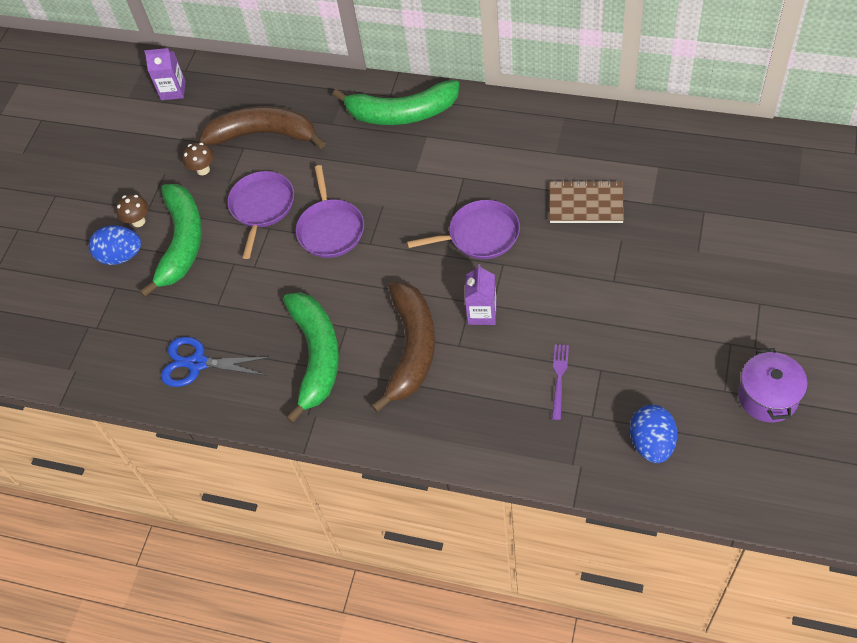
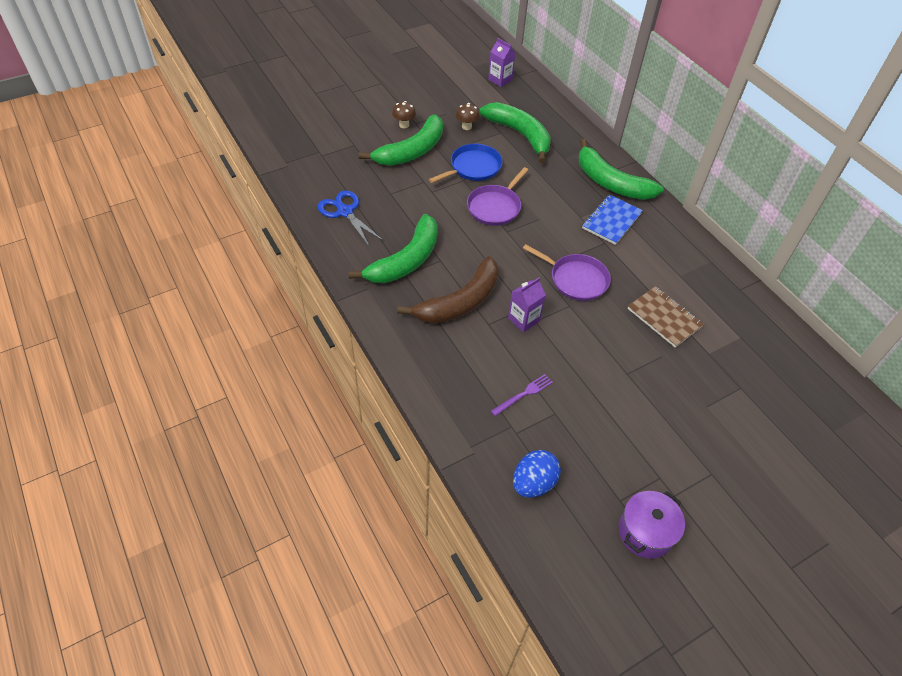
camera: 35 degrees right, 5 degrees down
blue egg [89,225,141,265] -> none
brown banana [199,106,325,149] -> green banana [479,102,551,163]
purple pan [227,171,294,259] -> blue pan [429,144,503,183]
none -> blue notebook [582,194,643,245]

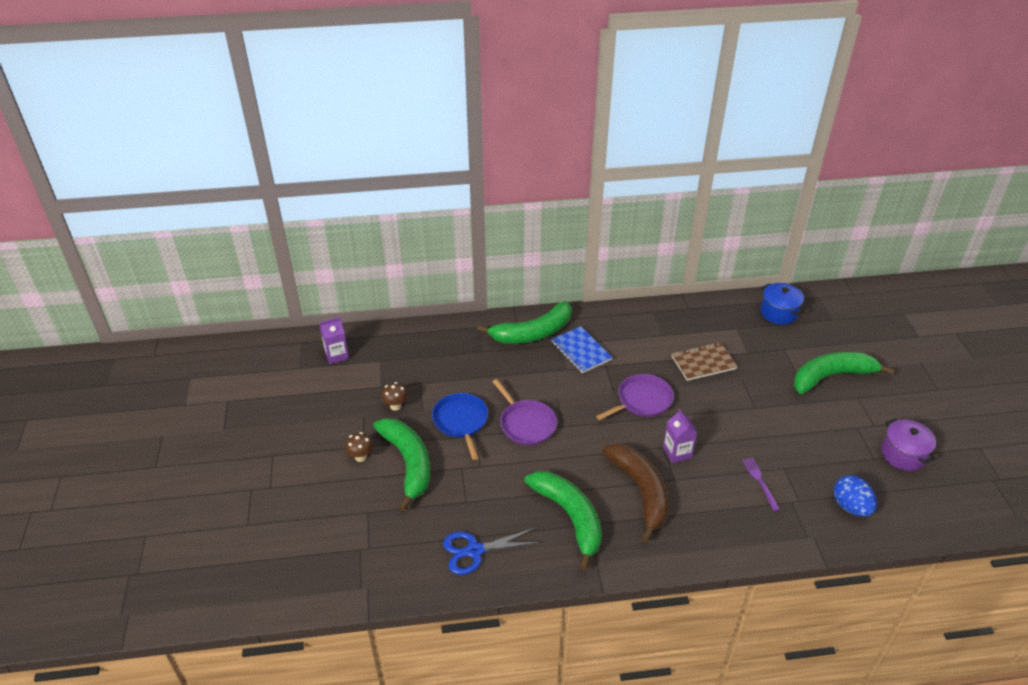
camera: 65 degrees left, 10 degrees down
green banana [479,102,551,163] -> green banana moved to [794,352,894,394]
none -> blue pot [760,283,805,325]

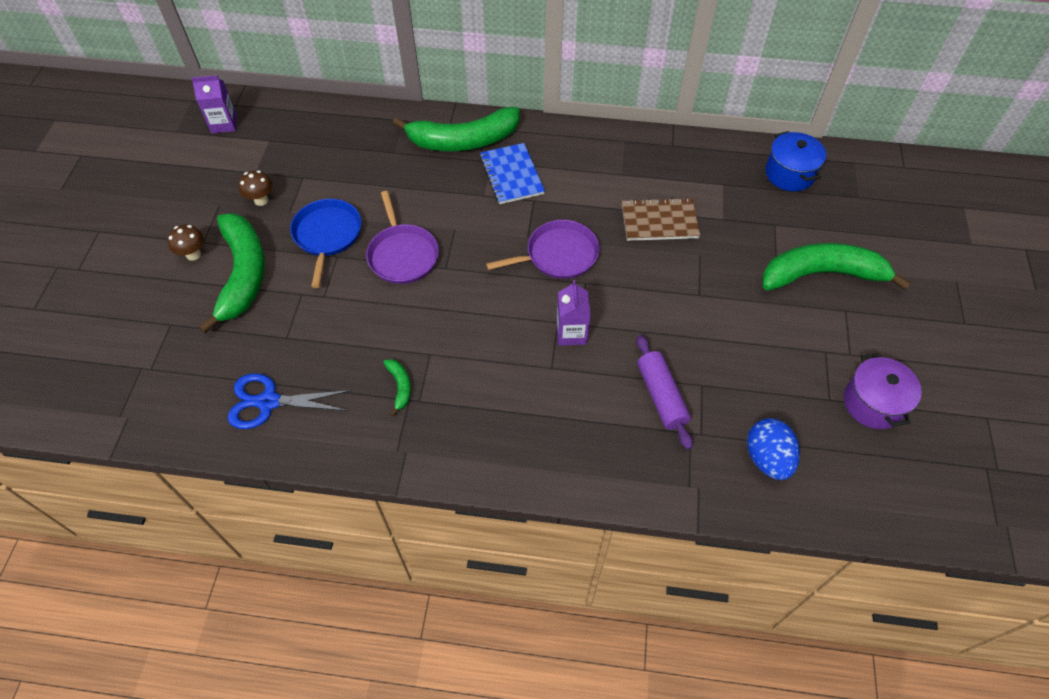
camera: 15 degrees right, 15 degrees up
green banana [524,471,602,571] -> green banana [383,359,411,416], size x0.41
brown banana [602,443,669,543] -> none
purple fork [742,458,780,511] -> purple rolling pin [636,335,693,450]

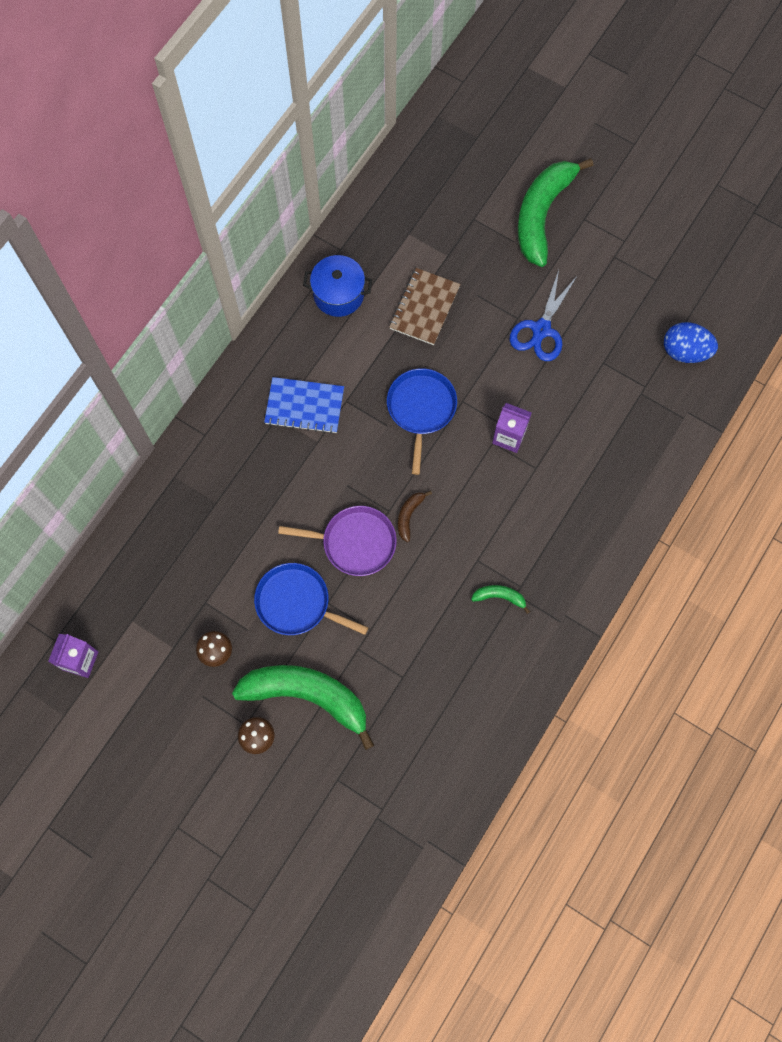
camera: 65 degrees left, 15 degrees up
blue scissors [228,373,351,429] -> blue scissors moved to [510,270,578,361]
green banana [393,107,520,151] -> none
purple pan [486,220,600,279] -> blue pan [387,368,457,475]
purple rolling pin [636,335,693,450] -> none
blue pot [765,131,826,191] -> blue pot moved to [303,255,372,317]
purple pot [844,353,922,429] -> none
none -> brown banana [398,491,432,542]

